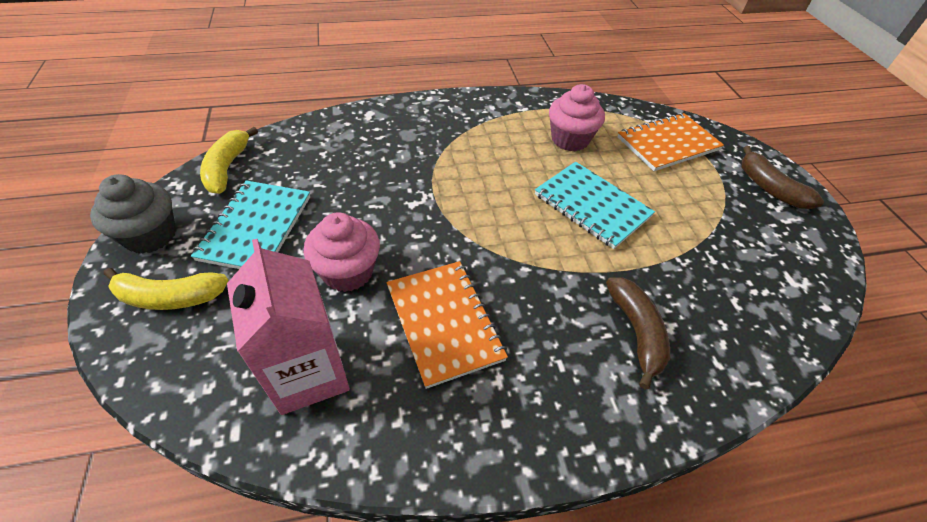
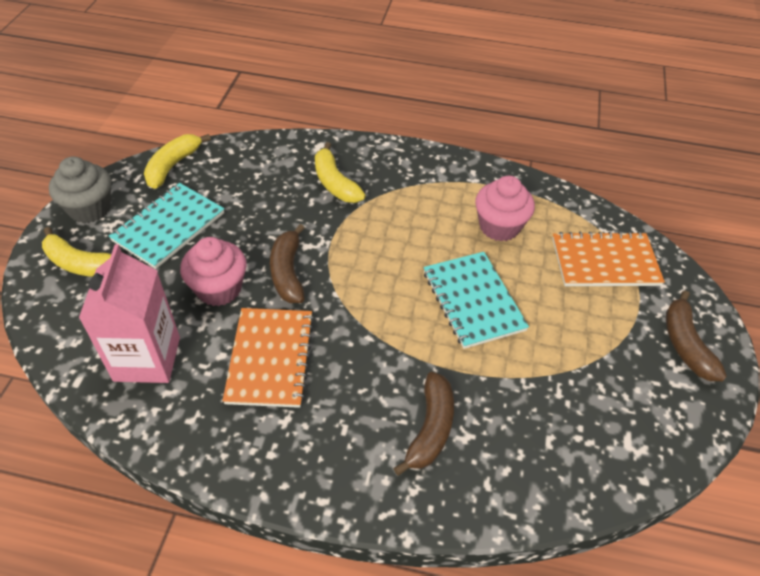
camera: 25 degrees right, 0 degrees up
none -> brown banana [270,224,305,303]
none -> yellow banana [315,142,366,203]

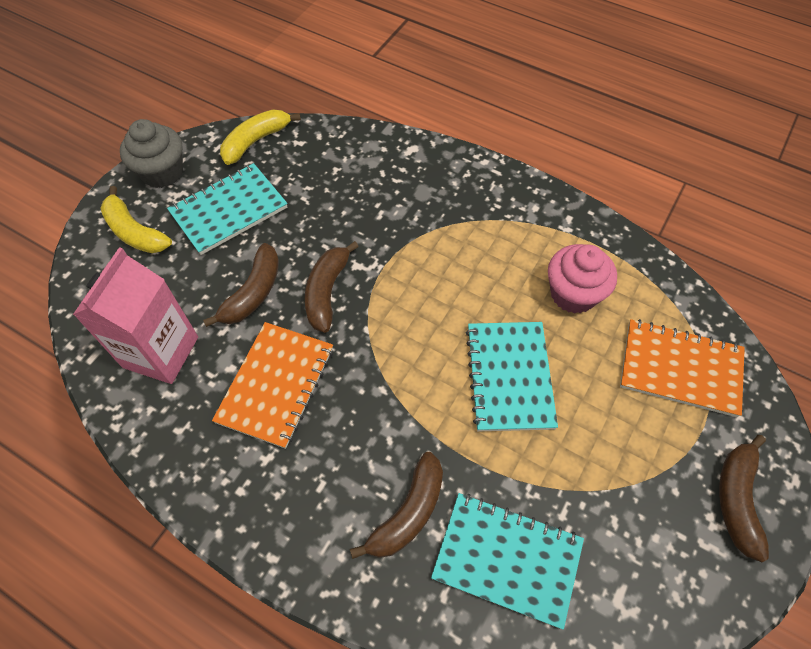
camera: 20 degrees right, 10 degrees up
pink cupcake [180,237,247,306] -> brown banana [203,243,279,327]
yellow banana [315,142,366,203] -> none
none -> turquoise notebook [431,493,584,630]

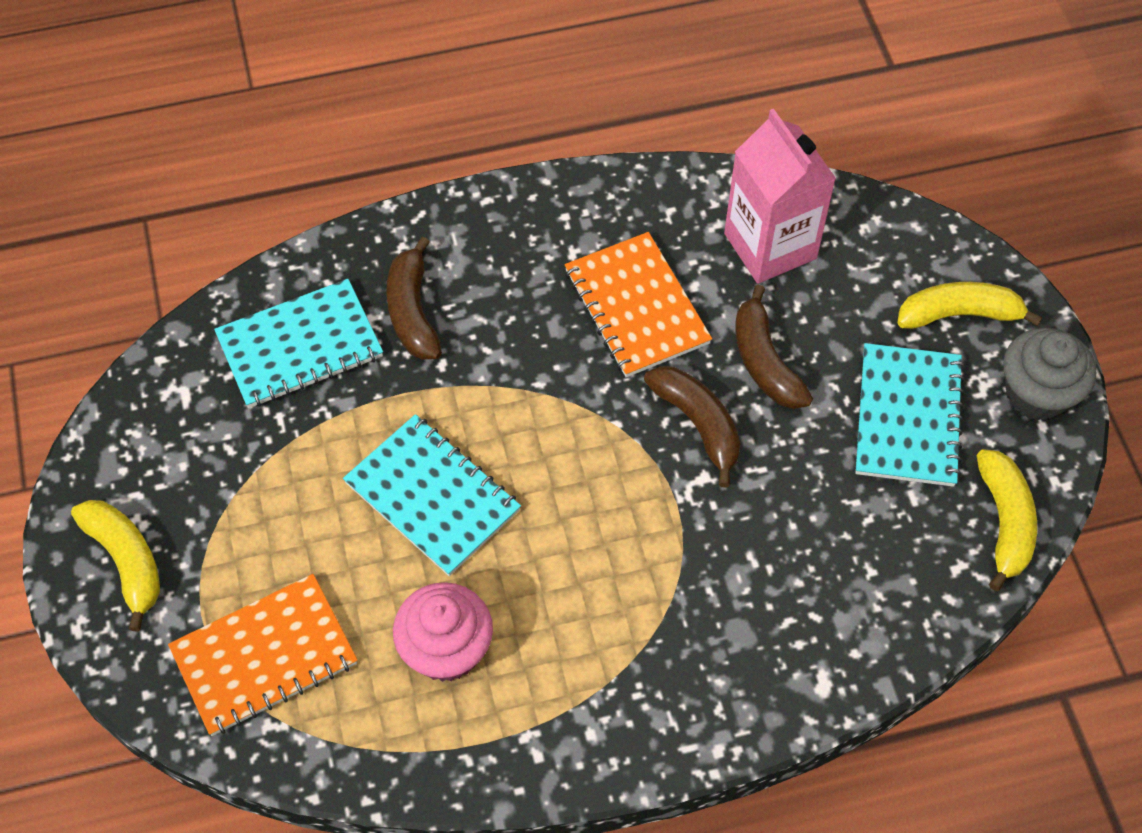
camera: 135 degrees right, 0 degrees up
brown banana [719,435,769,562] -> yellow banana [71,500,160,632]

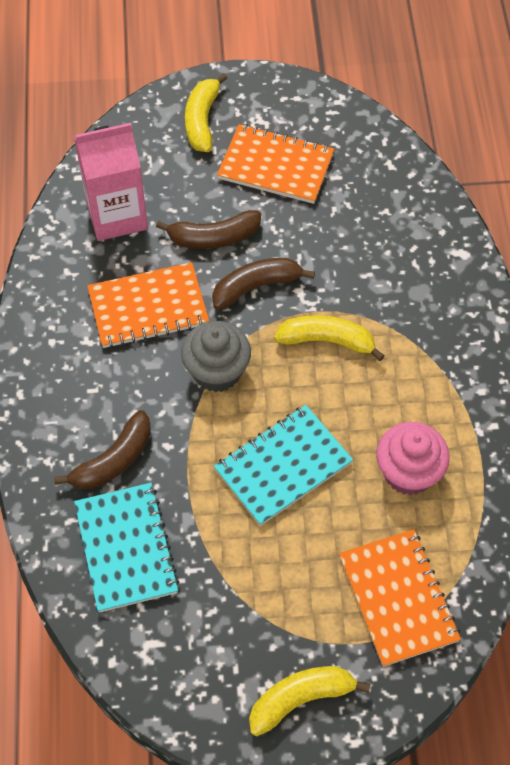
camera: 80 degrees left, 0 degrees up
brown banana [387,236,442,360] -> brown banana turned 45 degrees counterclockwise [54,410,151,489]
turquoise notebook [855,343,965,487] -> orange notebook [217,124,334,204]
yellow banana [976,449,1037,591] -> yellow banana moved to [274,315,385,361]
grey cupcake [1003,328,1096,421] -> grey cupcake moved to [181,321,251,392]

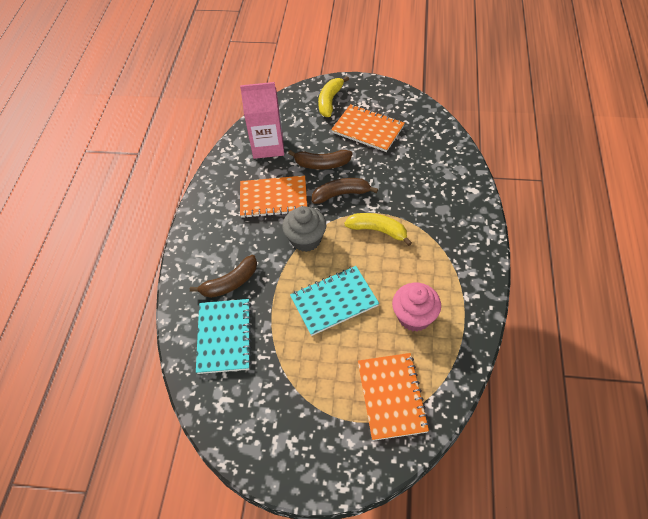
camera: 15 degrees right, 5 degrees down
yellow banana [249,666,371,736] -> none

